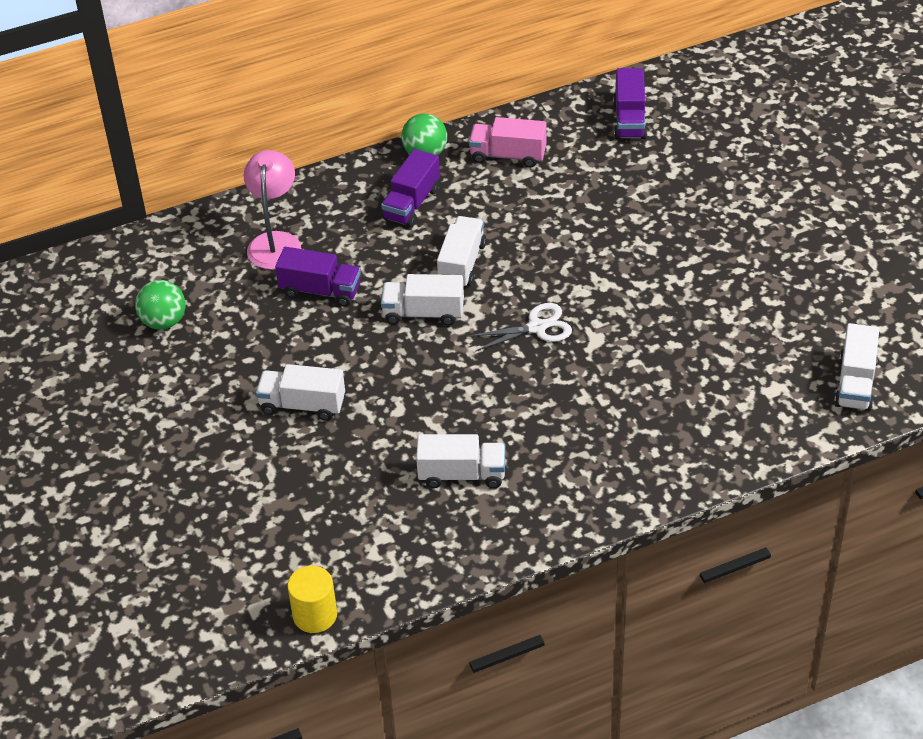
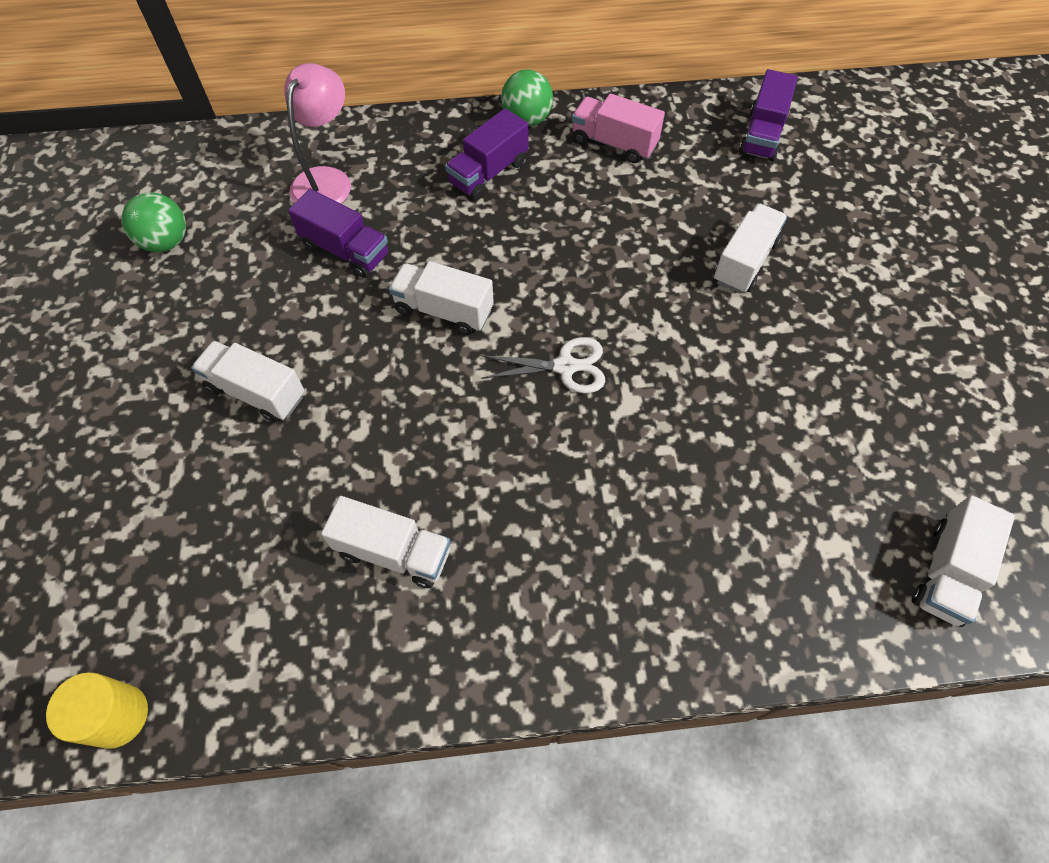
camera: 15 degrees right, 15 degrees up
white truck [437,216,486,286] -> white truck moved to [714,203,787,293]

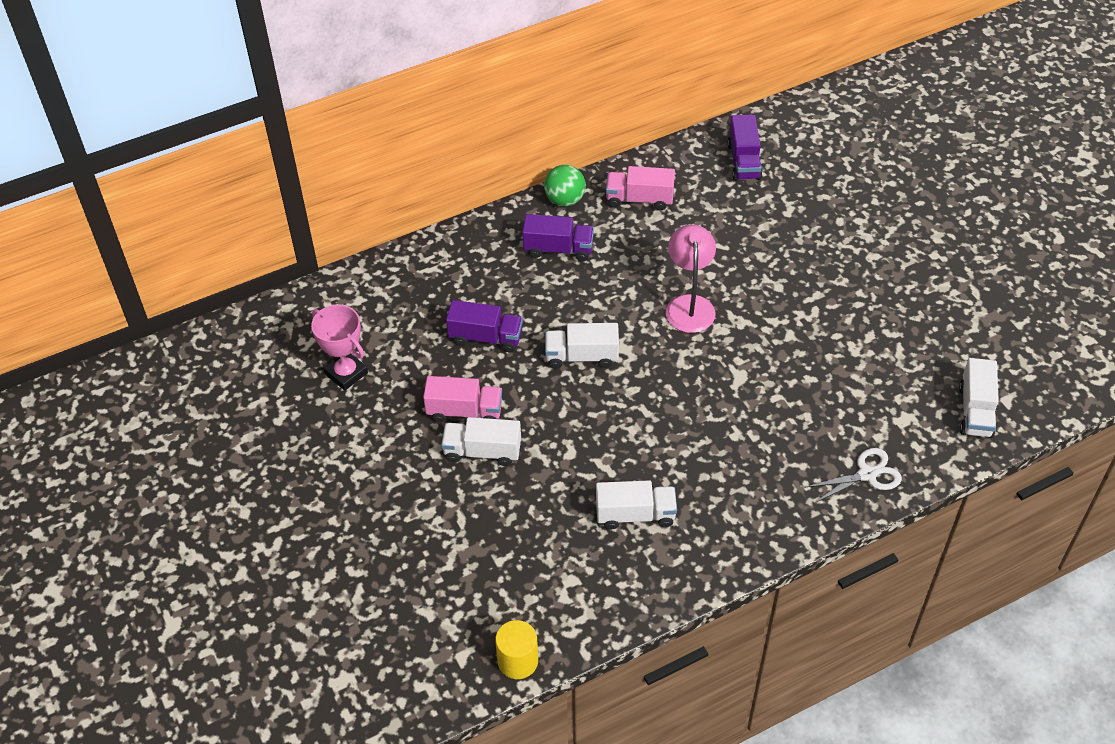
camera: 20 degrees left, 10 degrees down
green ball [122,192,186,252] -> pink trophy [311,305,368,390]
pink lamp [284,63,351,204] -> pink lamp moved to [666,225,716,333]
purple truck [445,108,529,200] -> purple truck turned 105 degrees counterclockwise [522,214,594,261]
white scissors [481,337,605,393] -> white scissors moved to [806,448,902,503]
white truck [714,203,787,293] -> none
none -> pink truck [423,376,502,422]

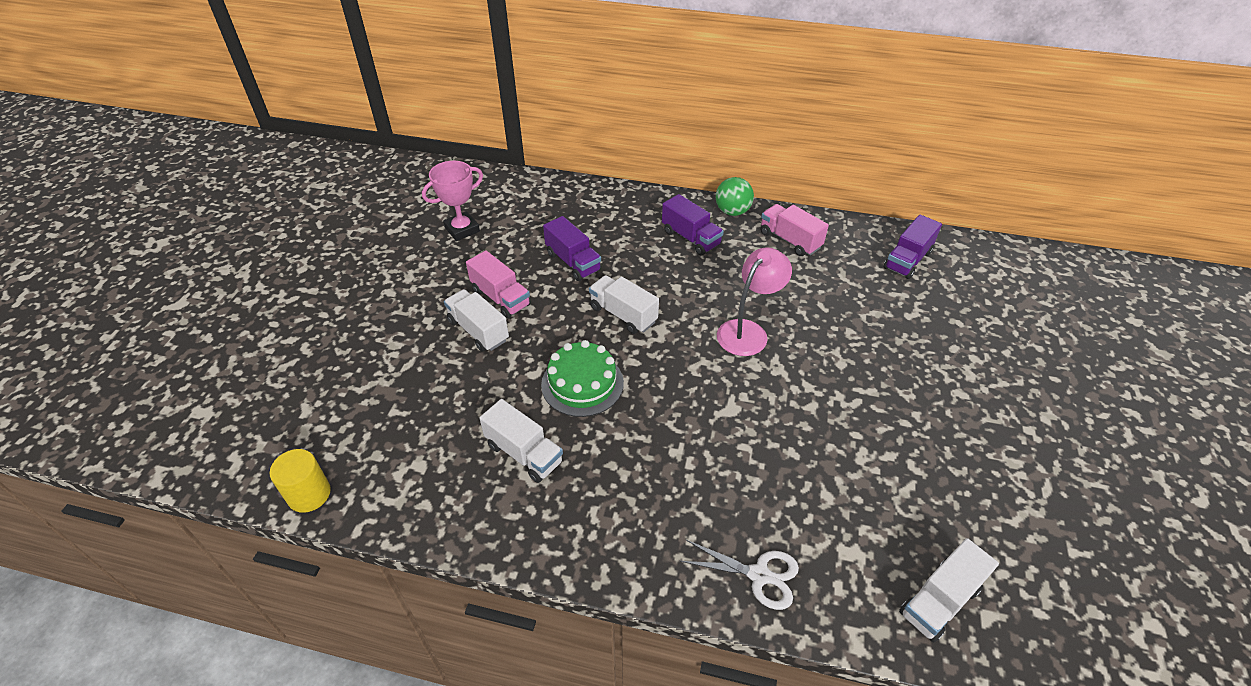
camera: 40 degrees right, 5 degrees down
pink trophy [311,305,368,390] -> pink trophy turned 60 degrees clockwise [422,161,483,241]
none -> green cake [541,340,624,417]

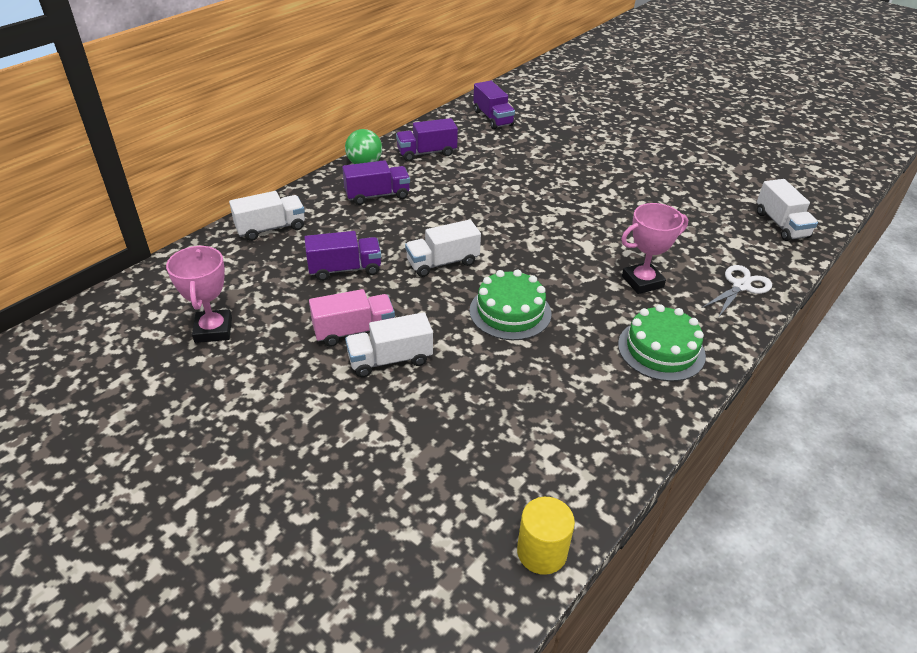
camera: 65 degrees left, 5 degrees down
white truck [479,399,563,483] -> white truck moved to [229,191,305,241]
pink lamp [717,247,792,356] -> none
pink truck [761,204,829,256] -> purple truck [396,118,458,161]
none -> green cake [618,304,706,381]
none -> pink trophy [621,203,688,294]

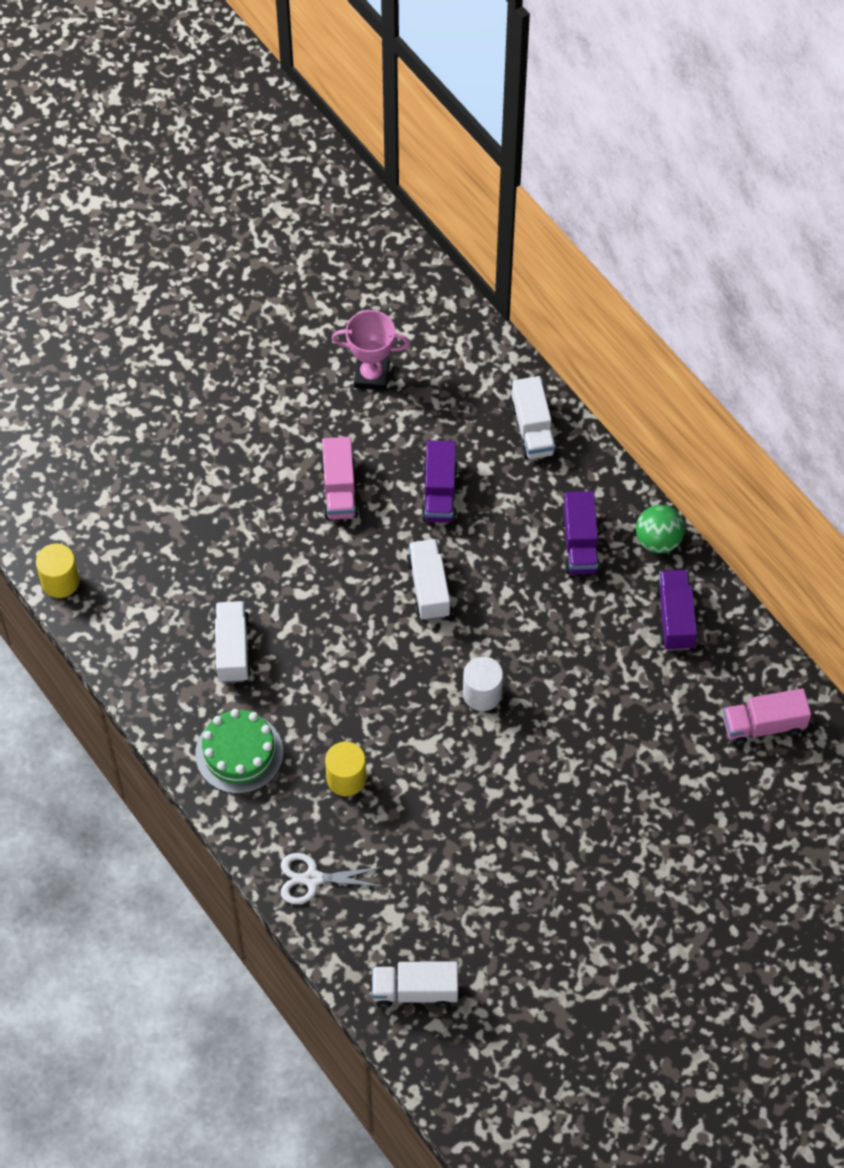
camera: 105 degrees right, 20 degrees up
white truck [345,312,433,377] -> white truck moved to [214,601,251,683]
green cake [470,269,551,340] -> none
purple truck [473,81,515,129] -> pink truck [723,688,811,746]
pink trophy [621,203,688,294] -> yellow cylinder [325,742,366,796]
white scissors [702,265,772,318] -> white scissors turned 120 degrees clockwise [281,853,384,904]
none -> white cylinder [463,656,503,711]

